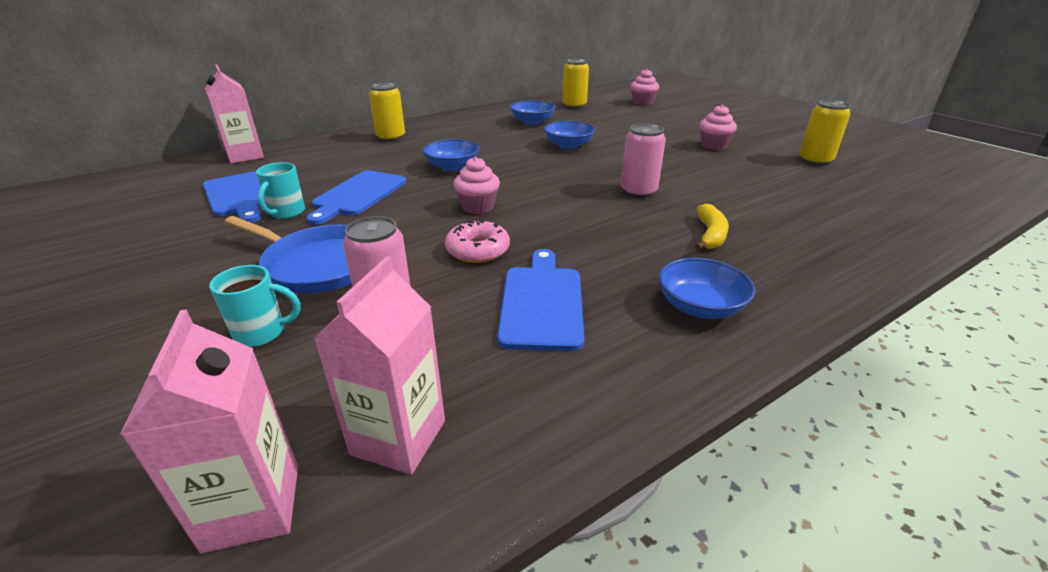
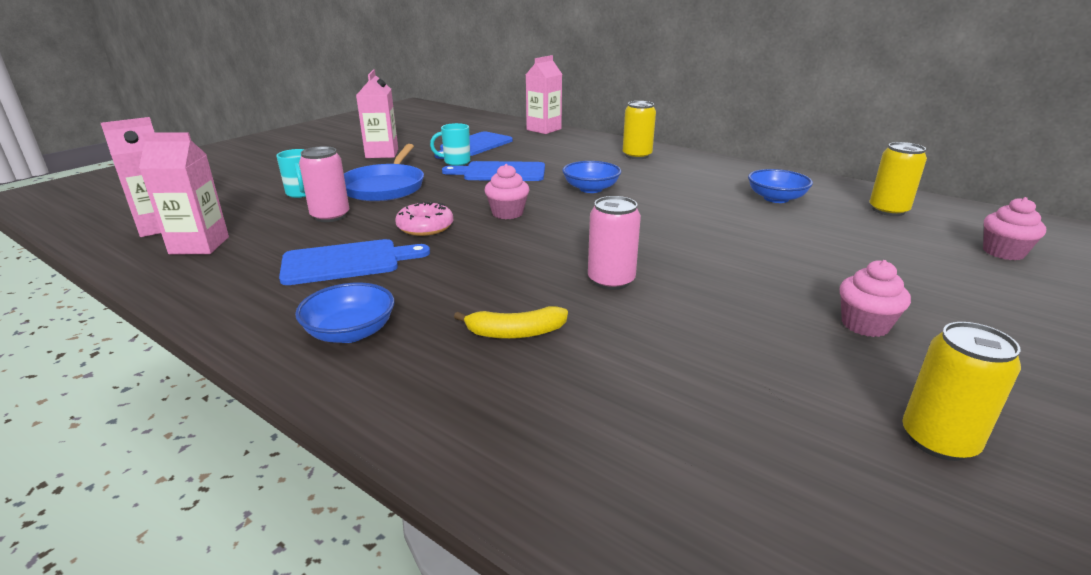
camera: 70 degrees right, 5 degrees down
blue bowl [544,121,595,149] -> none
none -> pink carton [356,70,398,158]

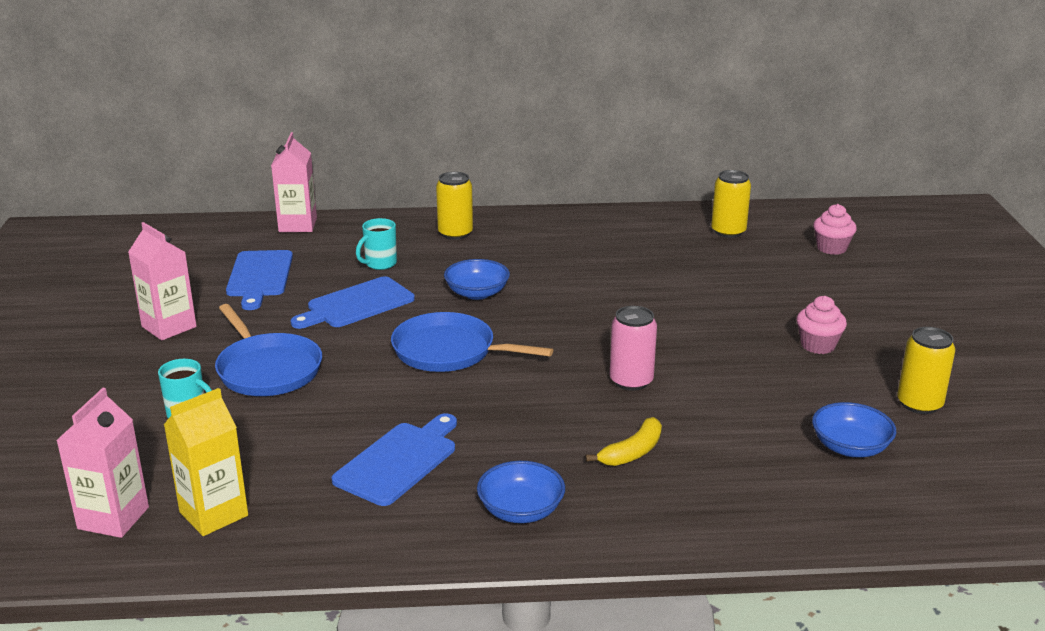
camera: 40 degrees left, 0 degrees up
pink carton [139,132,229,254] -> yellow carton [164,388,248,536]
pink can [299,146,349,222] -> none
pink donut [395,202,453,236] -> none
turquoise mug [430,123,470,166] -> turquoise mug moved to [356,218,397,270]
pink cupcake [484,164,529,219] -> blue pan [391,312,553,372]
blue bowl [748,169,813,203] -> blue bowl moved to [812,402,896,457]

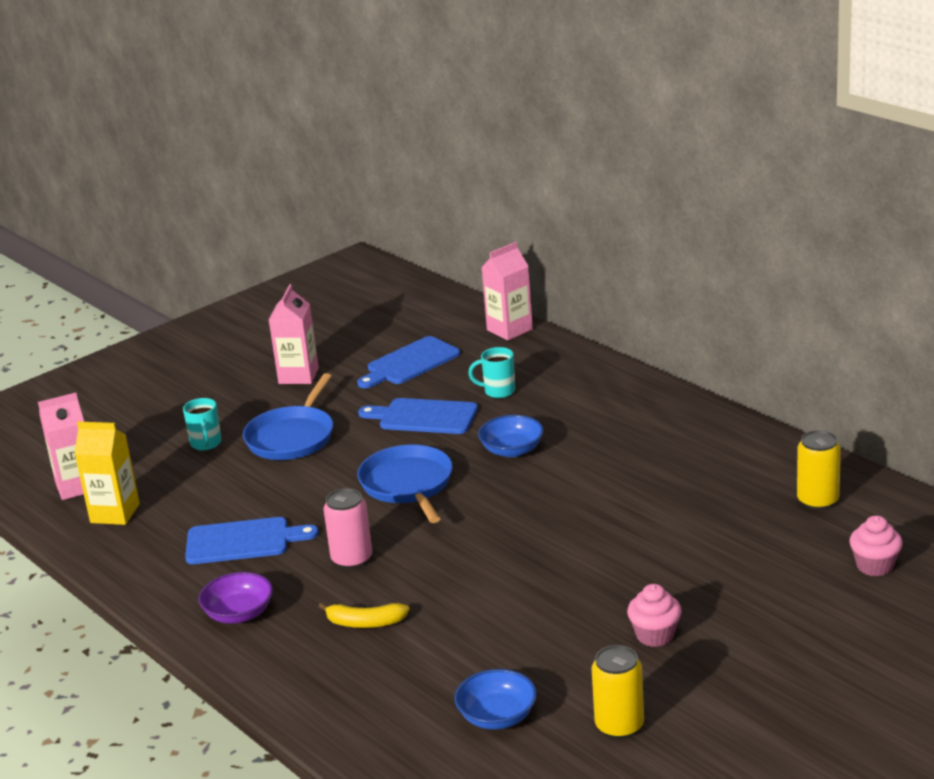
camera: 55 degrees right, 0 degrees up
yellow can [436,172,473,240] -> none
blue bowl [477,461,565,523] -> purple bowl [198,572,273,624]
pink can [610,306,657,391] -> pink can moved to [324,488,372,569]

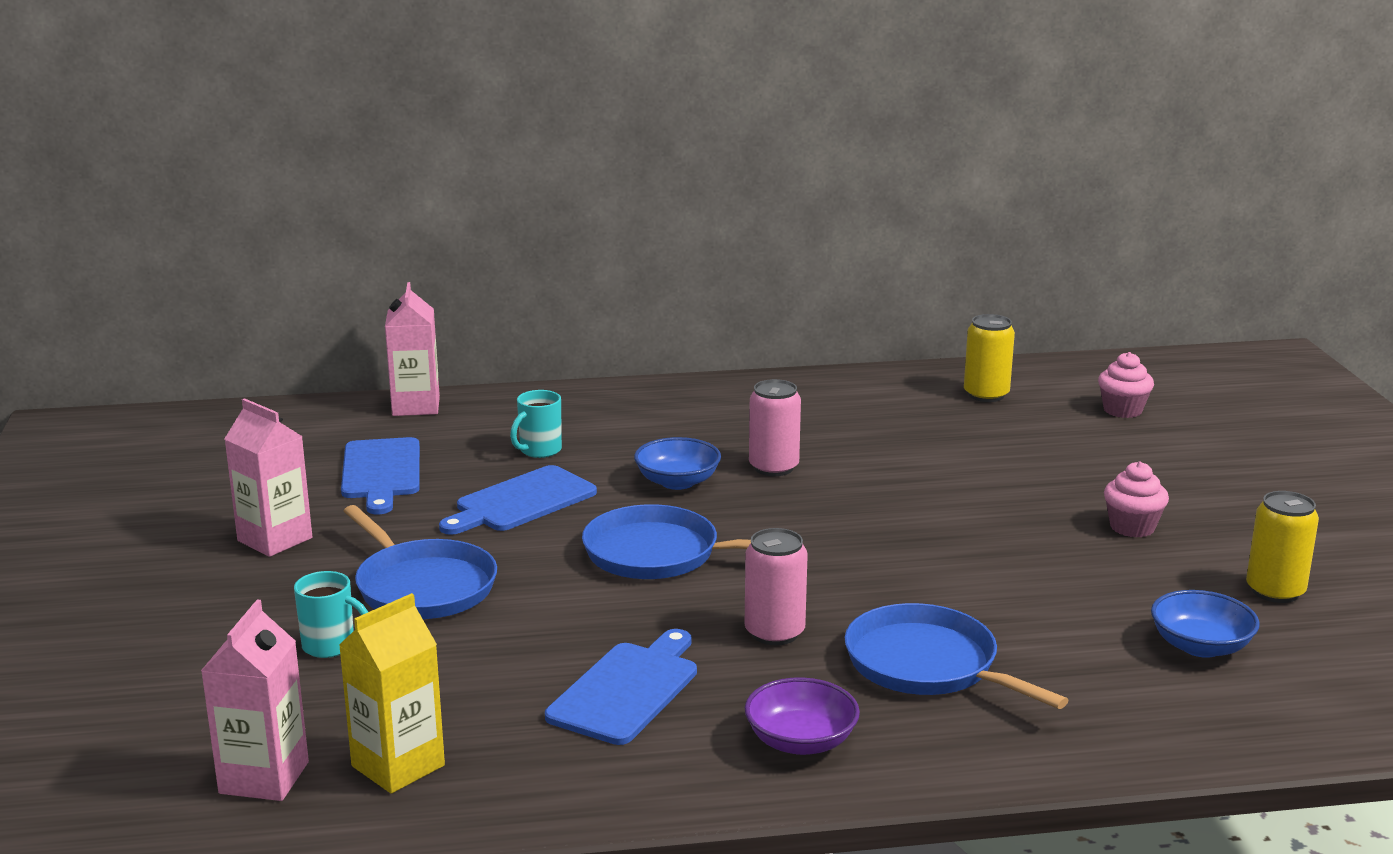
camera: 60 degrees left, 5 degrees down
yellow banana [318,602,410,628] -> blue pan [845,603,1069,709]
none -> pink can [749,379,801,476]

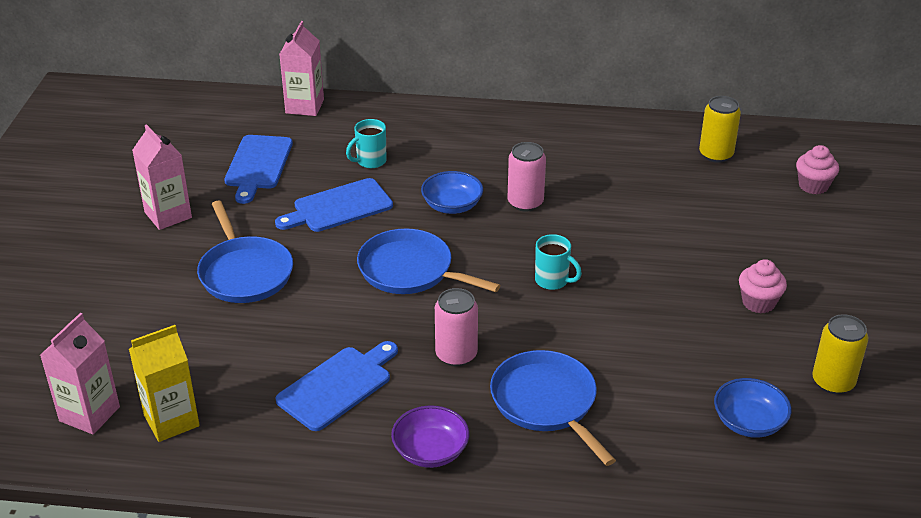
camera: 15 degrees right, 15 degrees up
turquoise mug [294,571,368,658] -> turquoise mug moved to [535,234,582,290]

